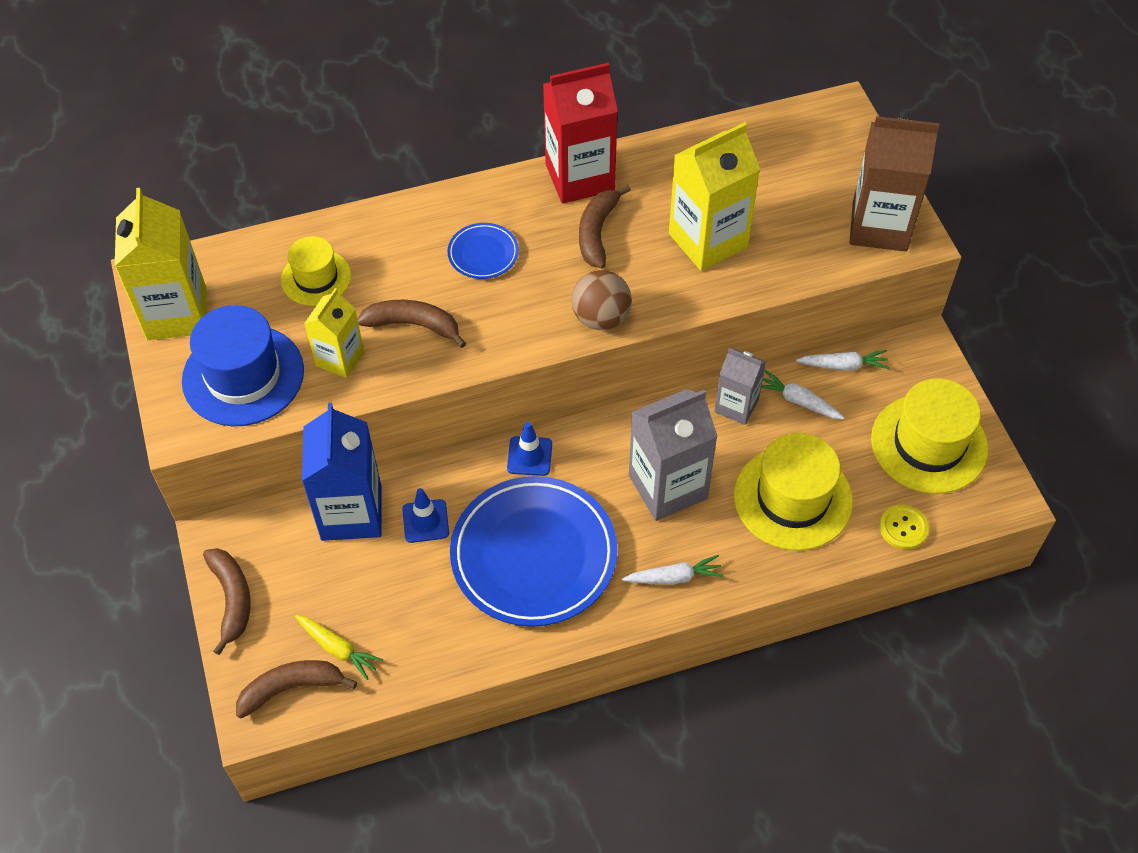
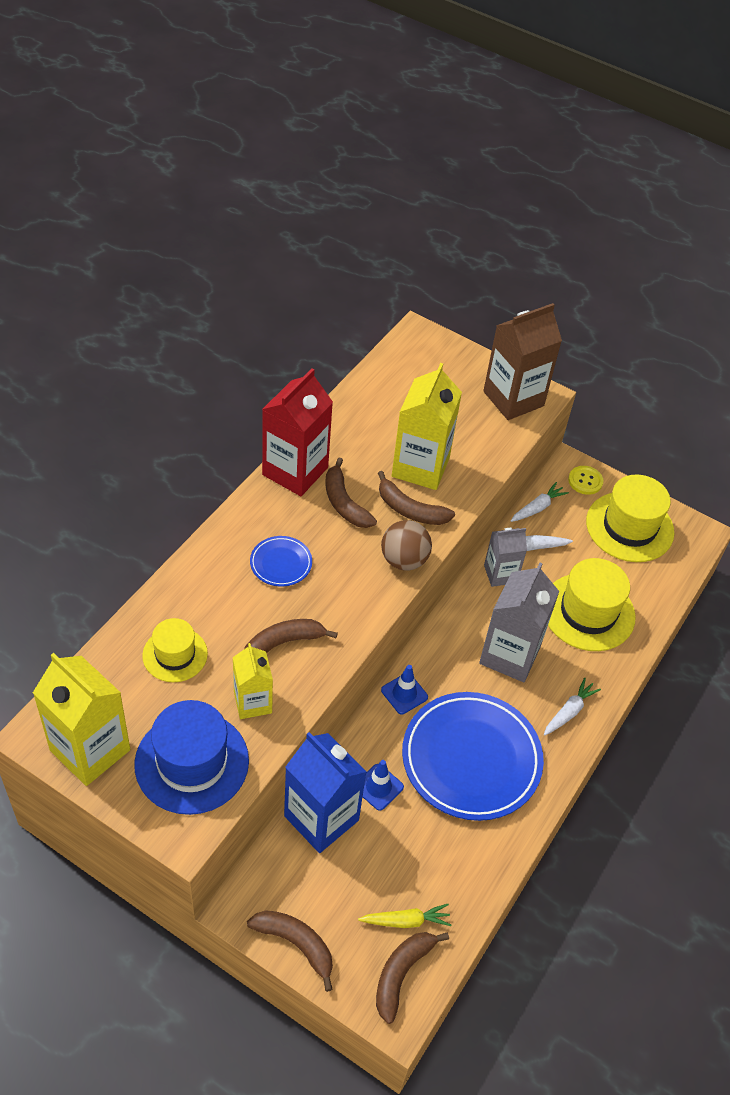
camera: 45 degrees left, 5 degrees down
yellow button [879,505,929,550] -> yellow button moved to [568,466,603,495]
none -> brown banana [378,471,455,525]

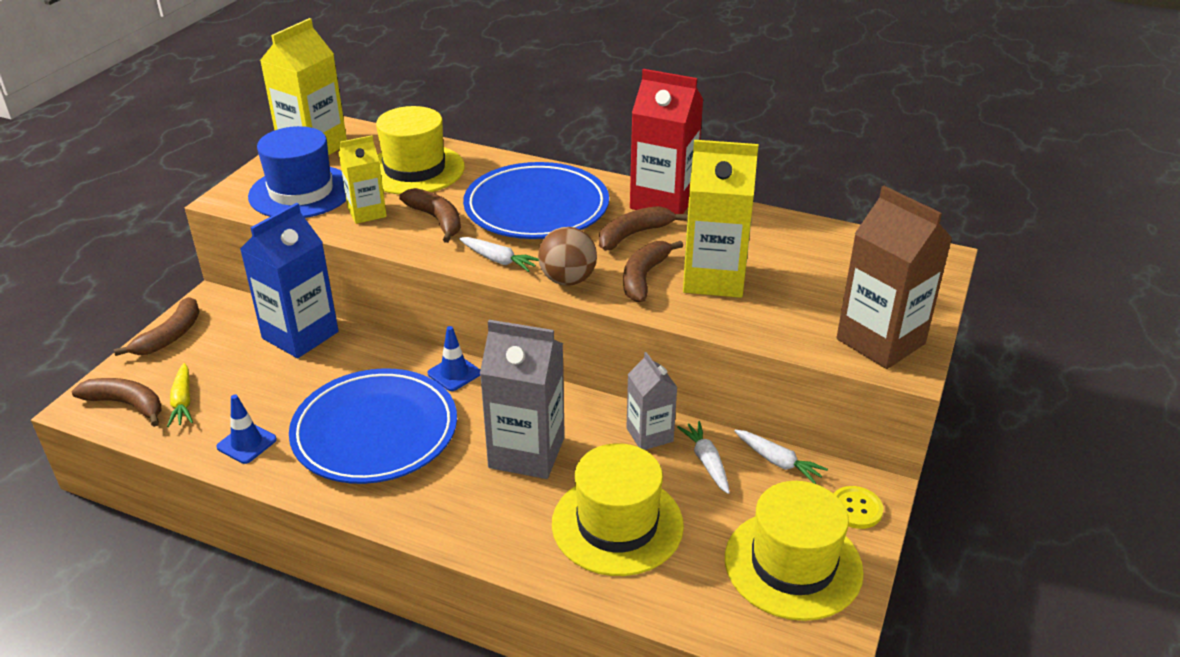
camera: 85 degrees right, 15 degrees down
yellow hat [142,618,208,682] -> yellow hat [376,106,465,195], size x1.66
blue plate [250,536,312,587] -> blue plate [463,162,609,239], size x2.23
blue traffic cone [363,760,404,811] -> blue traffic cone moved to [216,394,277,464]
white carrot [544,678,601,736] -> white carrot moved to [459,237,539,272]

